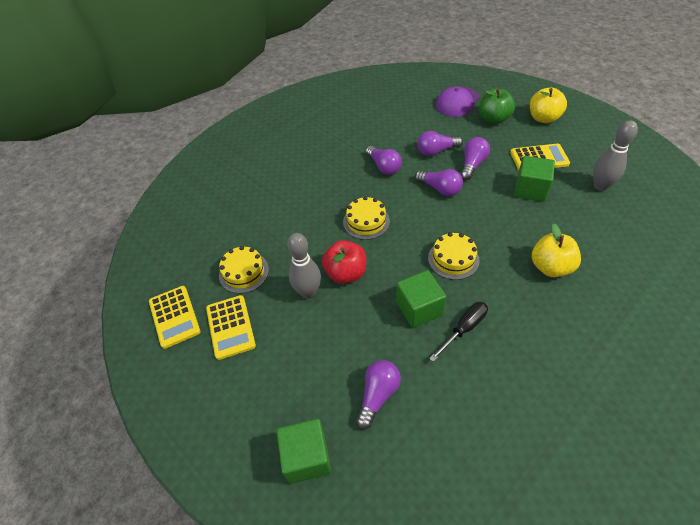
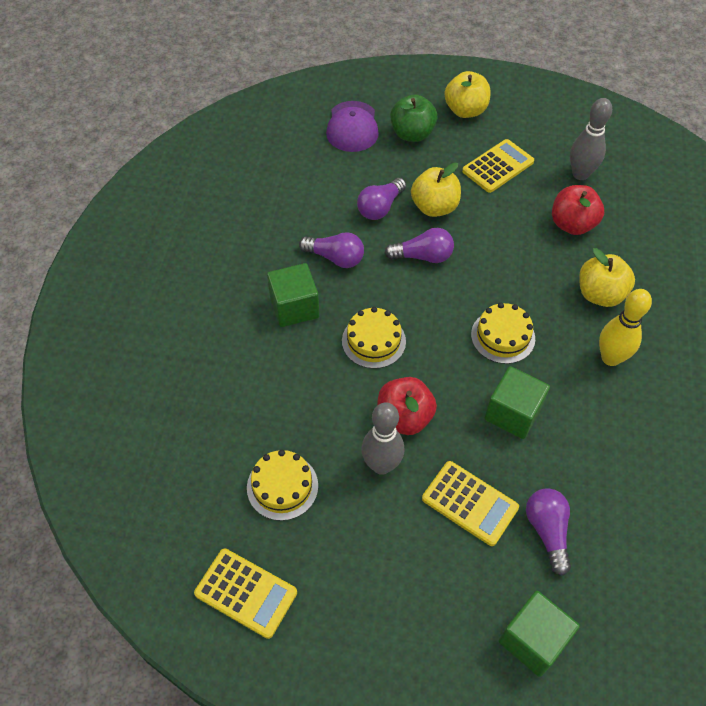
camera: 40 degrees left, 5 degrees up
yellow calculator [206,295,256,360] -> yellow calculator moved to [422,461,519,546]
black screwdriver [429,302,488,362] -> none
purple light bulb [460,137,490,180] -> yellow apple [411,163,461,217]
green cube [514,156,555,202] -> green cube moved to [267,263,319,327]
none -> red apple [552,185,604,235]
none -> yellow bowling pin [599,289,652,366]

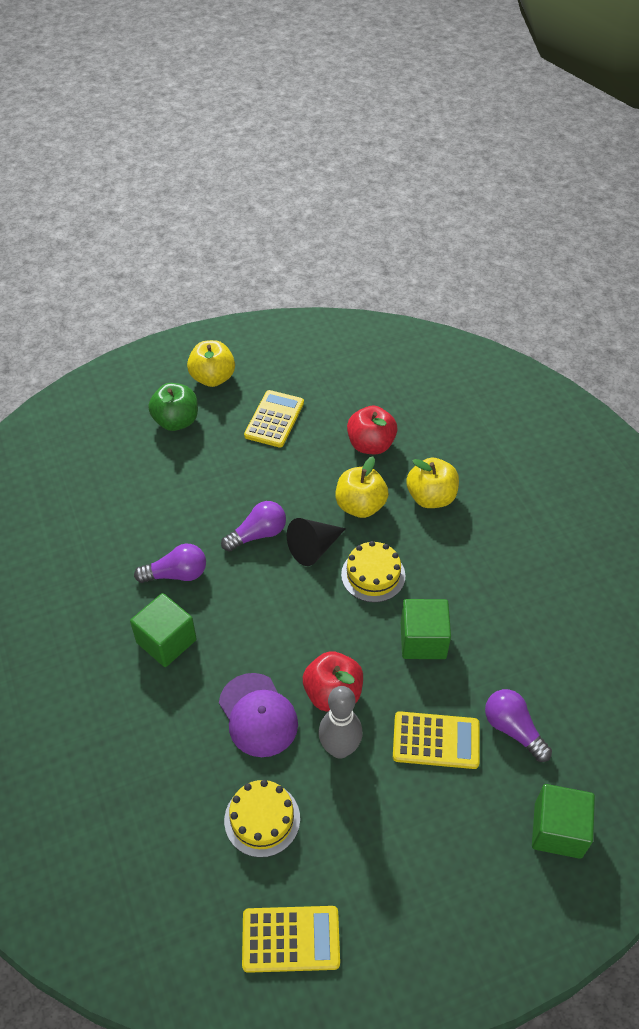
camera: 30 degrees left, 5 degrees down
purple cap [326,101,379,152] -> purple cap moved to [219,673,298,757]
yellow cake [342,307,406,369] -> none
purple light bulb [357,178,406,220] -> none
yellow apple [411,163,461,217] -> yellow apple moved to [335,456,388,518]
grey bowling pin [570,98,612,180] -> none
yellow bowling pin [599,289,652,366] -> none
none -> black cone [287,518,346,566]

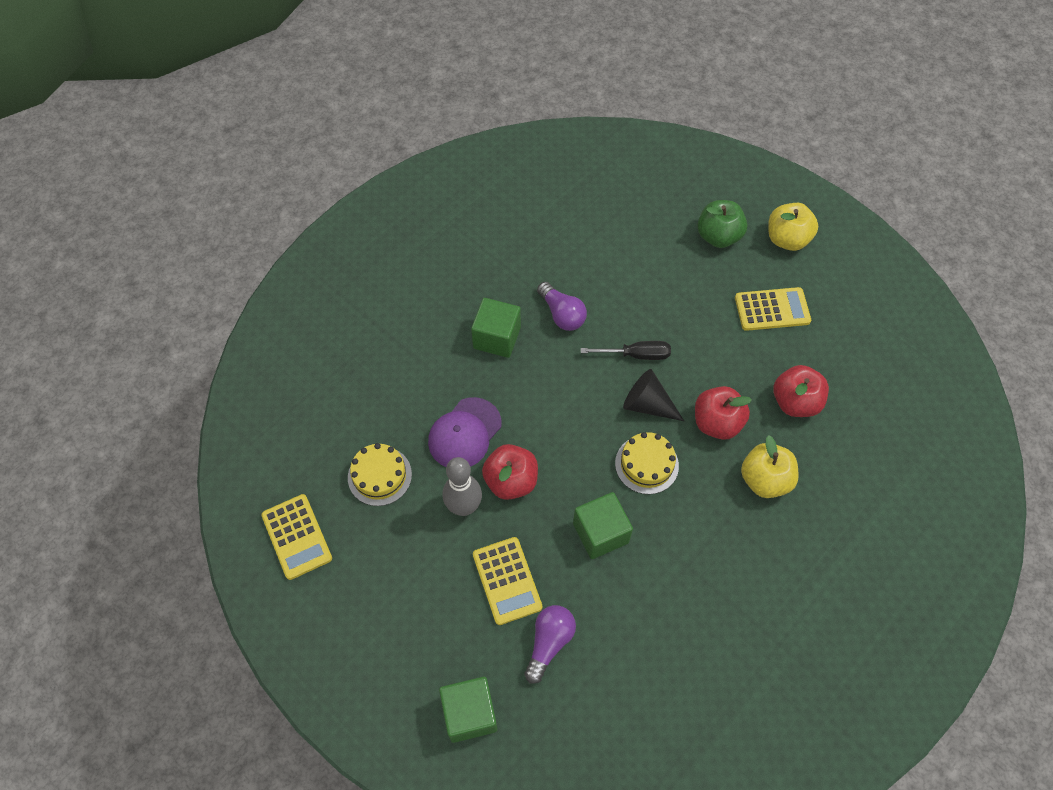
camera: 65 degrees right, 10 degrees up
purple light bulb [221,501,286,552] -> black screwdriver [581,341,671,360]
yellow apple [335,456,388,518] -> red apple [695,386,752,440]

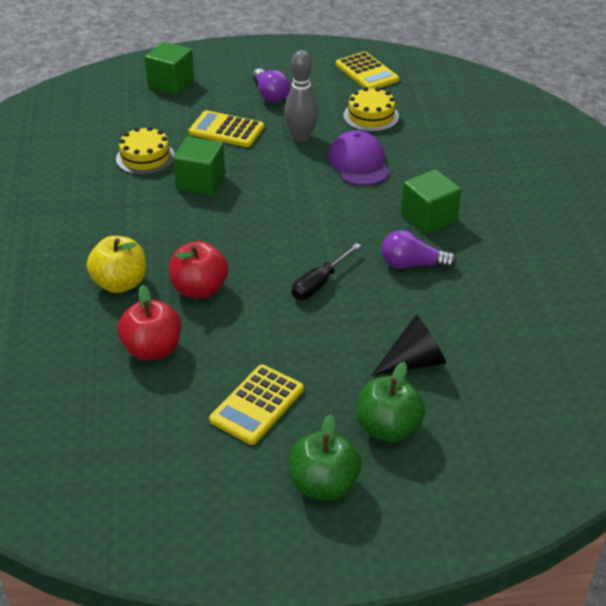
camera: 130 degrees right, 20 degrees down
yellow calculator [261,494,332,580] -> yellow calculator turned 135 degrees counterclockwise [336,51,399,89]
red apple [482,444,538,500] -> none
purple light bulb [524,605,576,684] -> purple light bulb moved to [252,69,290,103]
yellow cake [615,432,679,494] -> yellow cake moved to [116,126,175,175]
black cone [623,369,684,421] -> black cone moved to [372,315,446,375]
yellow apple [768,203,818,251] -> green apple [290,414,361,500]

